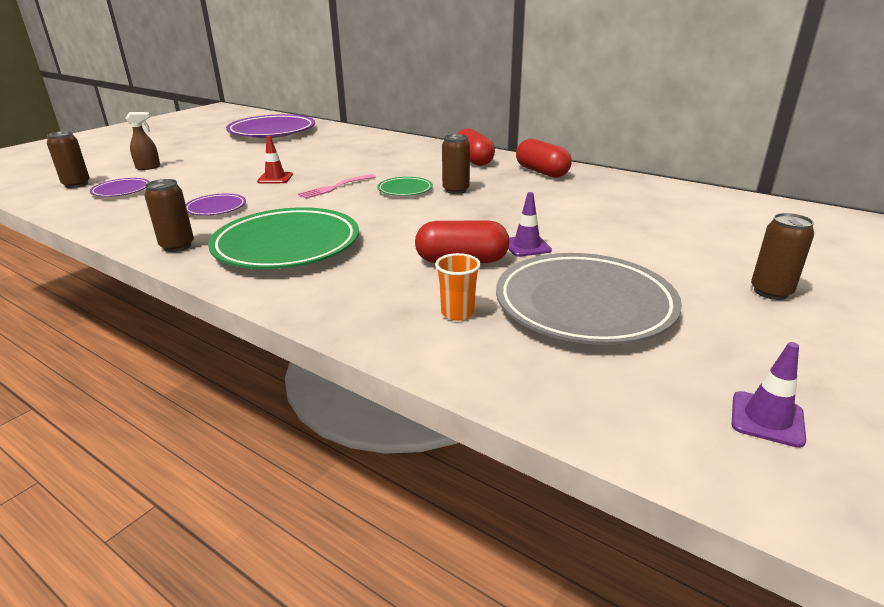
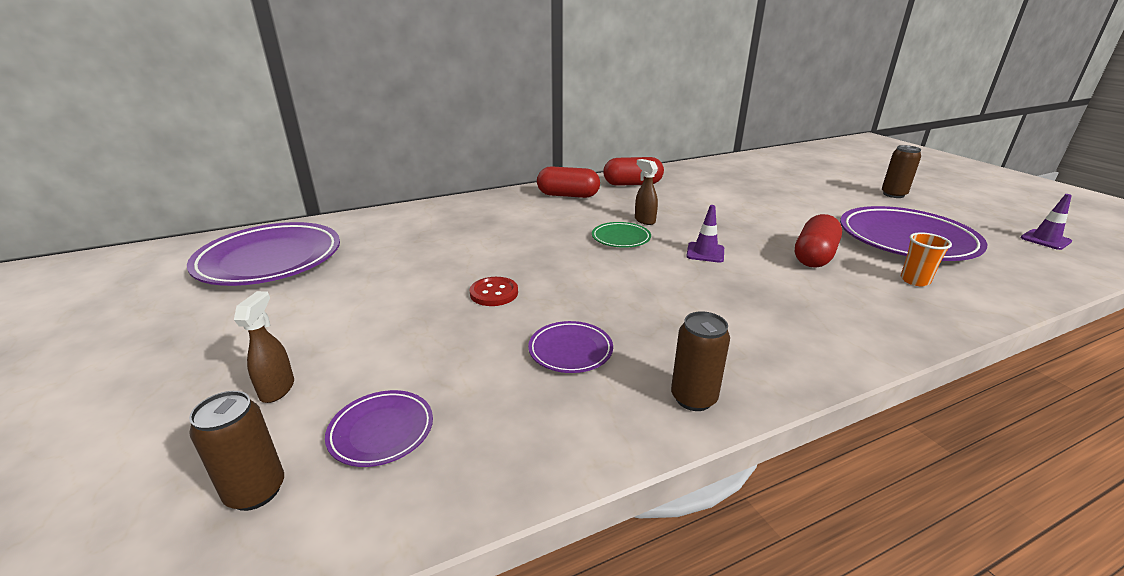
camera: 60 degrees left, 0 degrees up
green plate [208,207,359,269] -> none
red traffic cone [257,136,293,183] -> red button [470,277,518,306]
pink fork [298,174,376,199] -> none
brown can [442,134,470,194] -> brown spray bottle [635,159,658,225]
grey plate [496,253,682,345] -> purple plate [840,206,988,261]
purple traffic cone [508,192,552,257] -> purple traffic cone moved to [686,205,724,263]

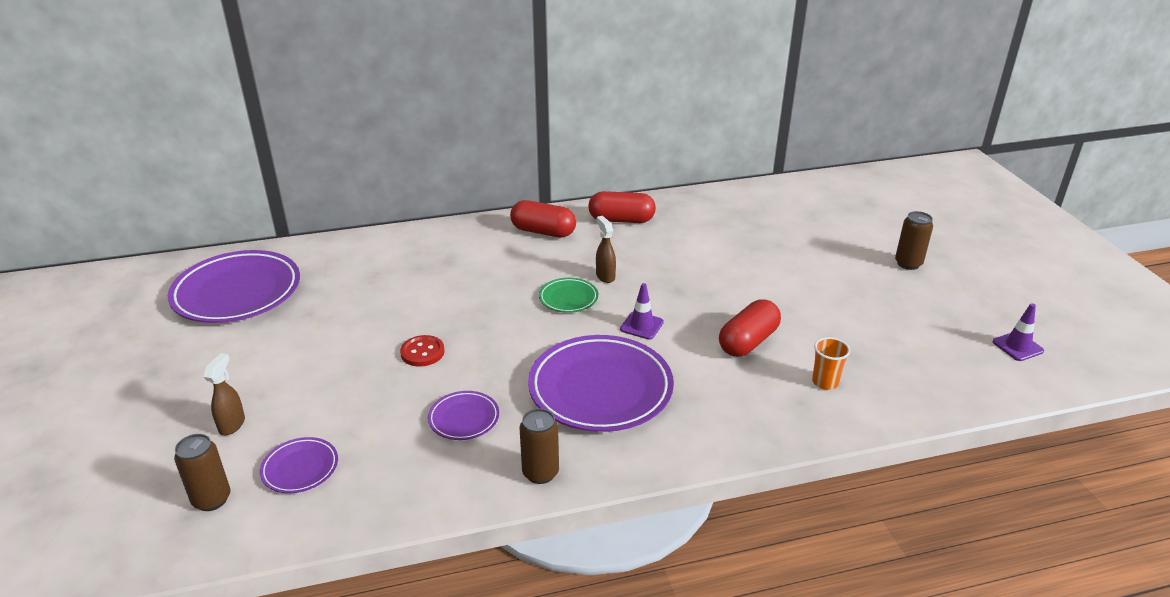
camera: 10 degrees right, 5 degrees up
purple plate [840,206,988,261] -> purple plate moved to [528,335,674,432]

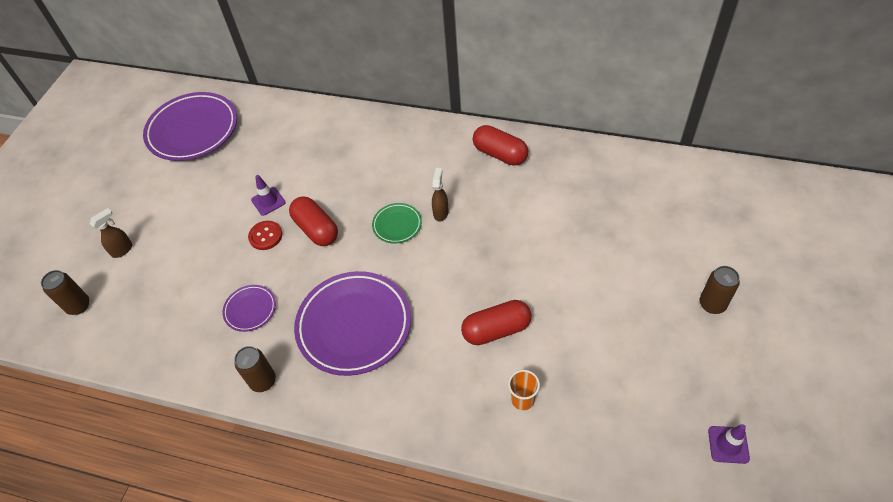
camera: 35 degrees right, 20 degrees up
purple plate [260,437,338,493] -> none
red capsule [510,200,576,237] -> red capsule moved to [289,196,338,246]
purple traffic cone [620,283,664,340] -> purple traffic cone moved to [251,175,285,216]

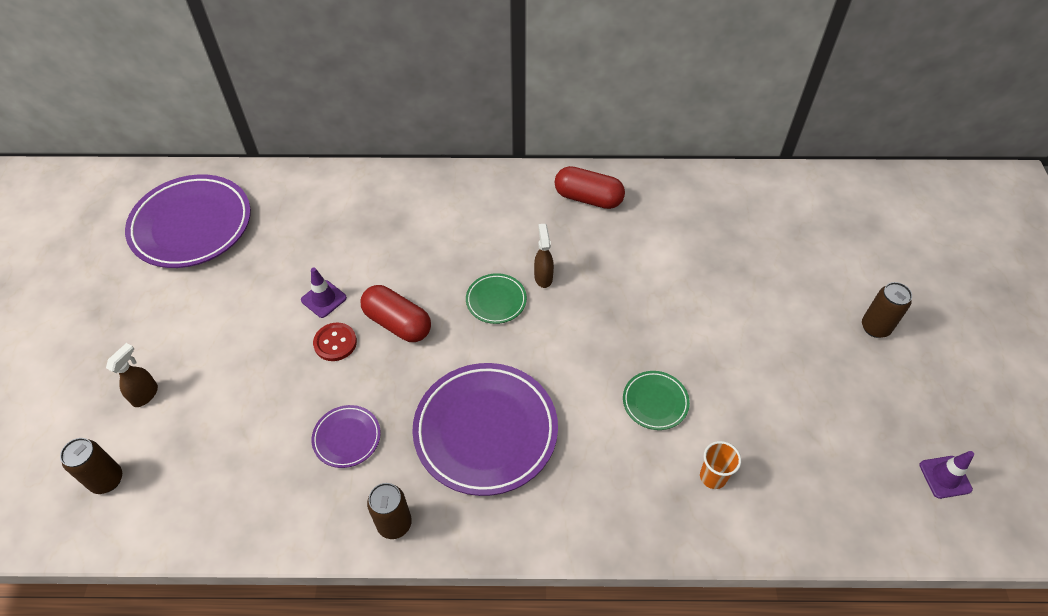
camera: 20 degrees left, 0 degrees up
red capsule [461,300,531,345] -> green plate [623,371,690,430]

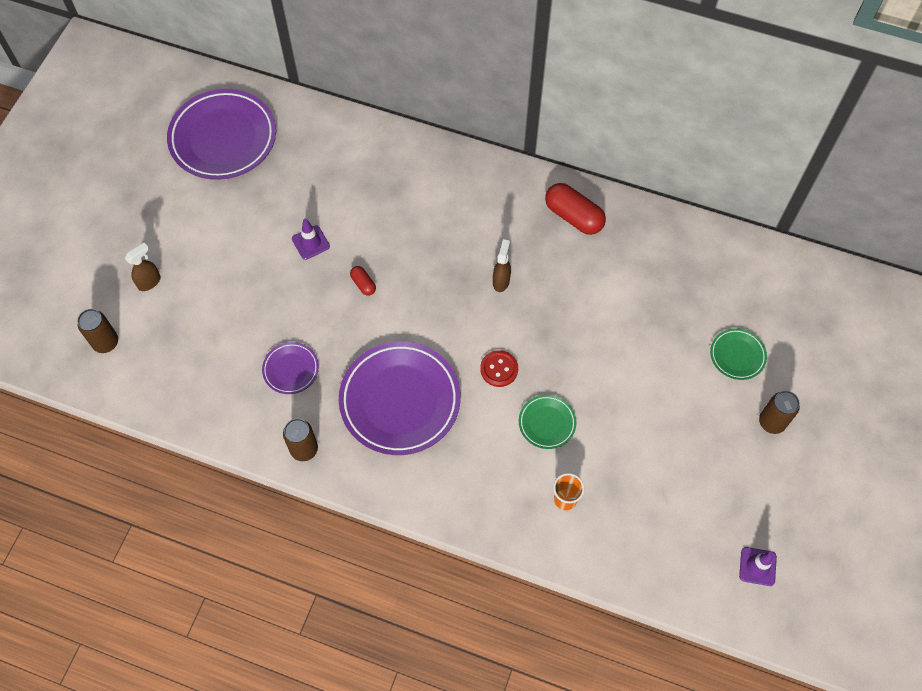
camera: 20 degrees right, 10 degrees up
red button [313,323,357,361] -> red button moved to [480,350,518,387]
red capsule [360,285,431,342] -> red capsule [350,266,376,296], size x0.50
green plate [466,273,527,324] -> green plate moved to [710,328,767,380]

